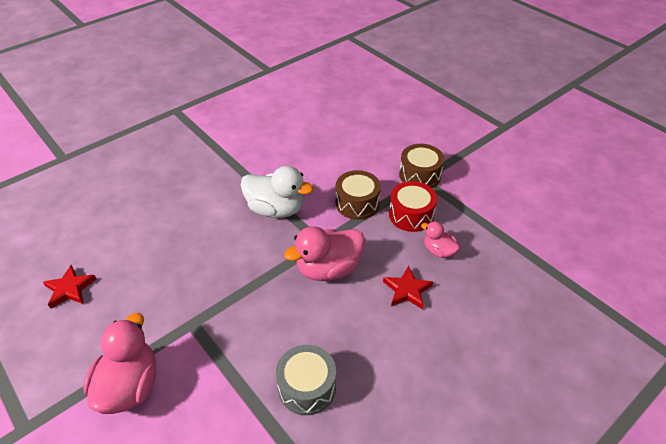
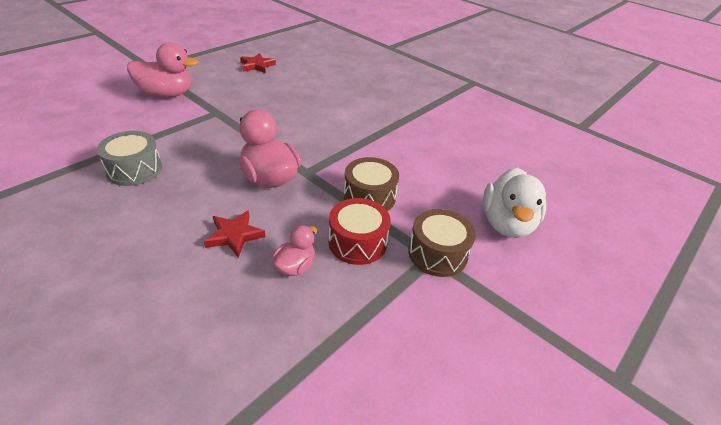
camera: 80 degrees right, 5 degrees down
white duck [241,166,313,218] -> white duck moved to [483,168,546,238]

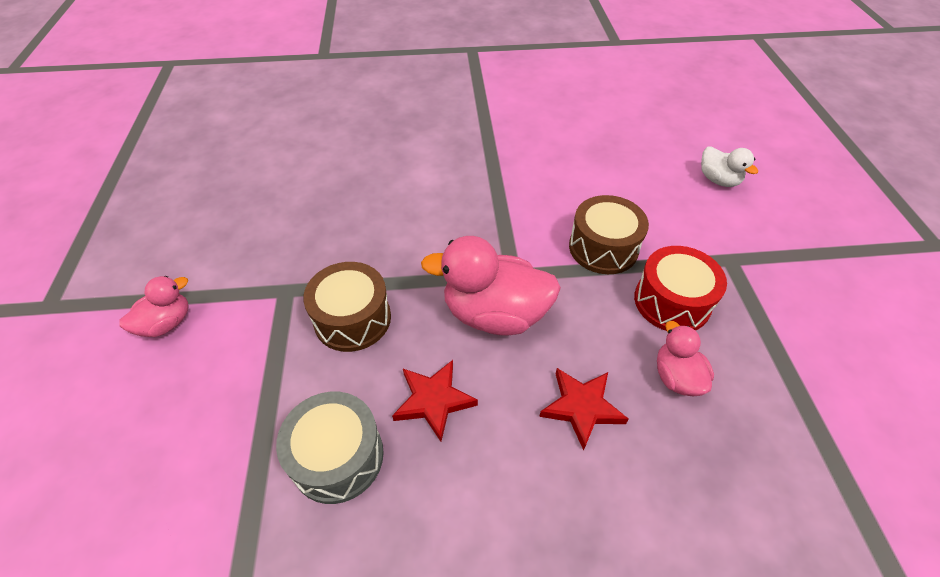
camera: 45 degrees left, 10 degrees up
pink duck [127,42,198,98] -> pink duck [120,276,189,337], size x0.55
red star [240,53,276,73] -> red star moved to [392,360,478,442]
brown drum [408,209,476,277] -> brown drum moved to [303,262,391,352]
white duck [483,168,546,238] -> white duck [701,146,758,187], size x0.55

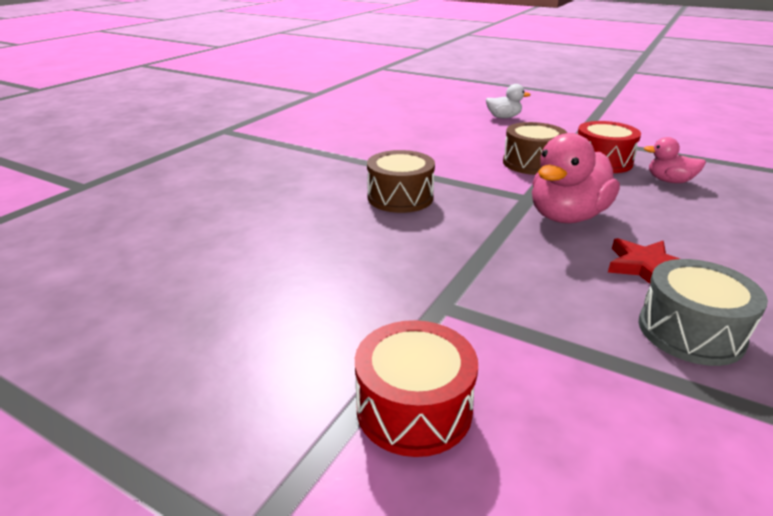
camera: 55 degrees left, 20 degrees down
pink duck [120,276,189,337] -> red drum [355,320,478,457]
brown drum [303,262,391,352] -> brown drum moved to [367,150,435,213]
red star [539,368,628,451] -> none

